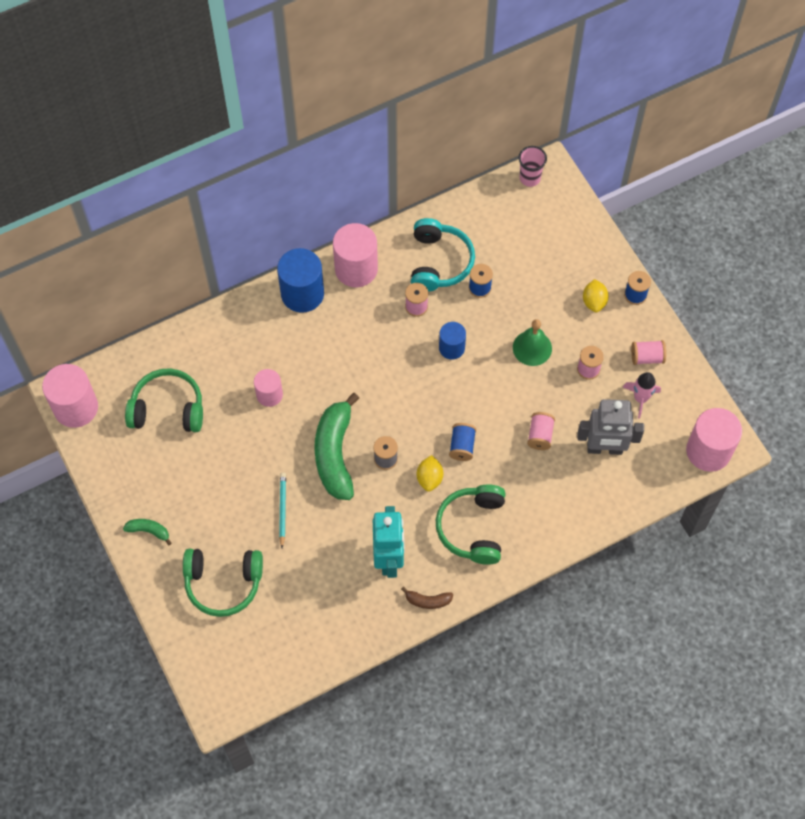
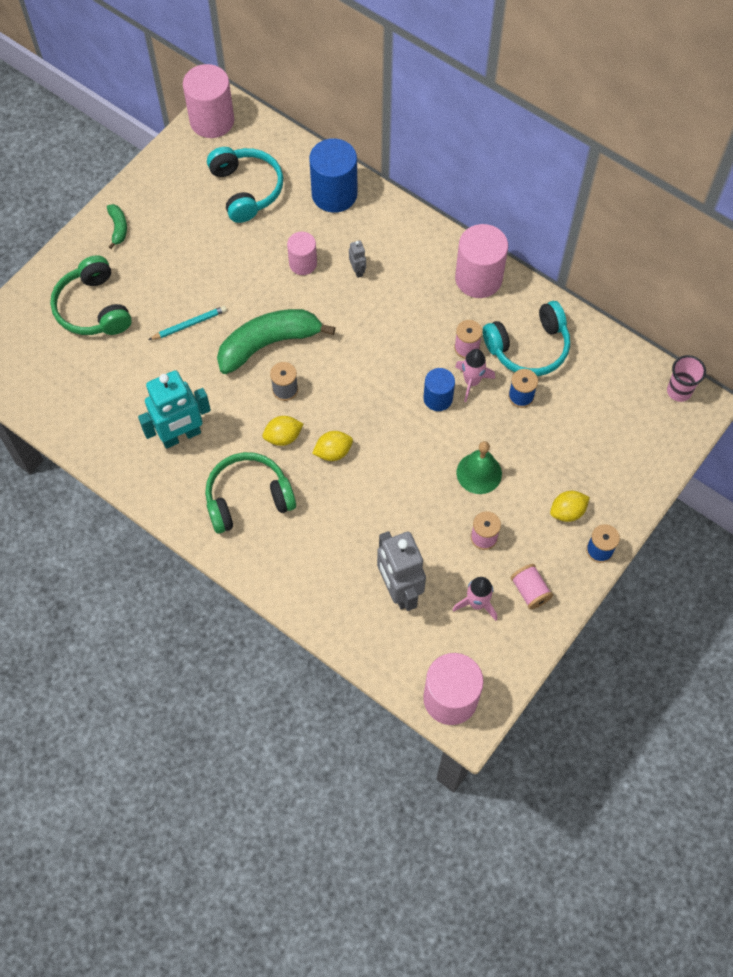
camera: 65 degrees right, 0 degrees up
green headphones [125,368,203,432] -> turquoise headphones [207,147,283,223]
blue cylinder [277,248,324,313] -> blue cylinder moved to [309,138,358,213]
brown banana [401,587,453,609] -> none
blue spool [449,423,476,461] -> yellow lemon [312,431,353,461]
pink spool [527,412,555,450] -> none
none -> grey robot [349,240,366,278]
none -> pink rocket [455,349,495,402]

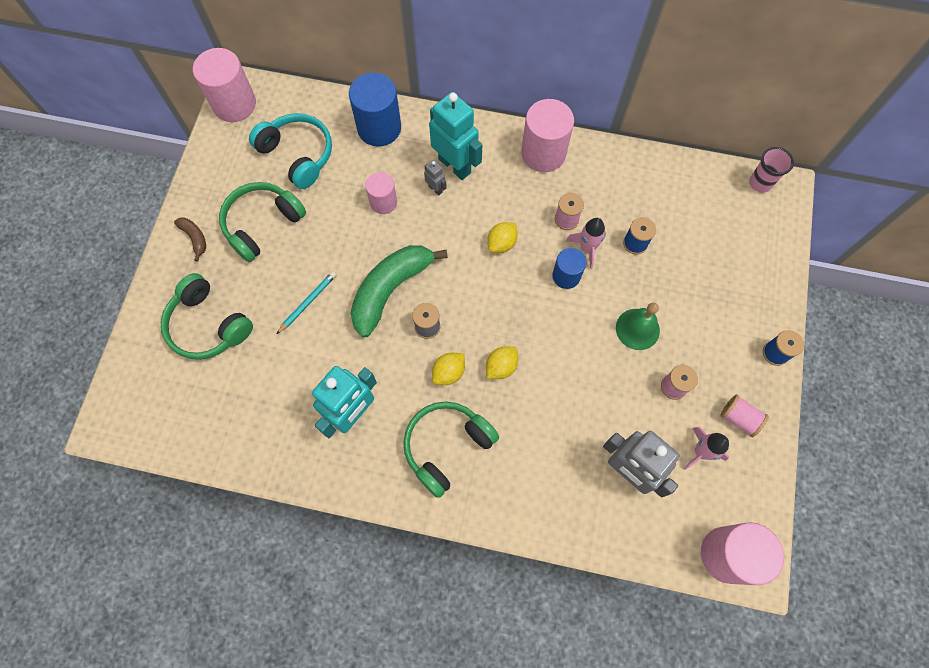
camera: 25 degrees left, 5 degrees up
green banana [107,204,127,249] -> brown banana [174,218,206,261]
turquoise headphones [483,301,570,376] -> none
yellow lemon [550,491,590,522] -> yellow lemon moved to [487,222,518,253]
none -> green headphones [219,182,306,262]
none -> turquoise robot [429,92,482,180]

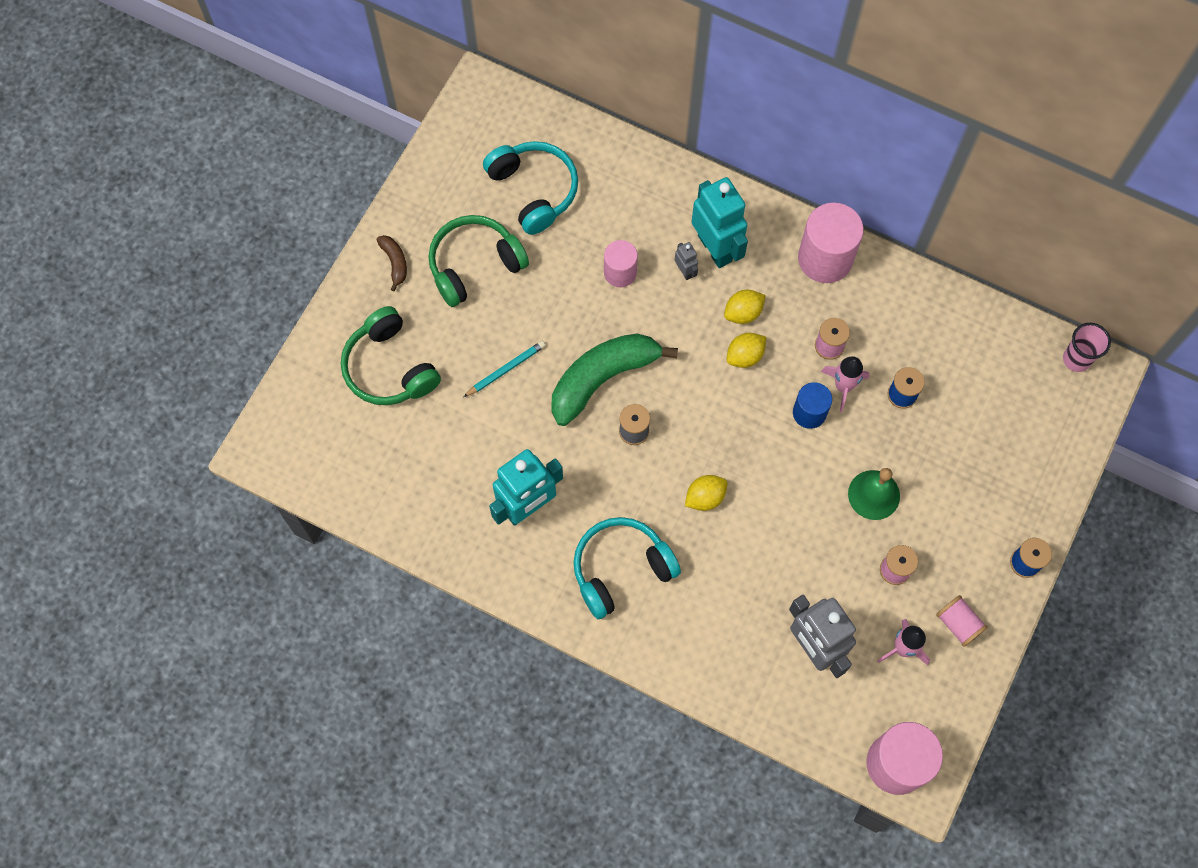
camera: 15 degrees right, 0 degrees up
pink cylinder [193,48,256,122] -> none
blue cylinder [349,73,401,146] -> none
green headphones [403,402,499,498] -> turquoise headphones [573,517,681,619]
yellow lemon [432,353,465,385] -> yellow lemon moved to [724,290,766,324]

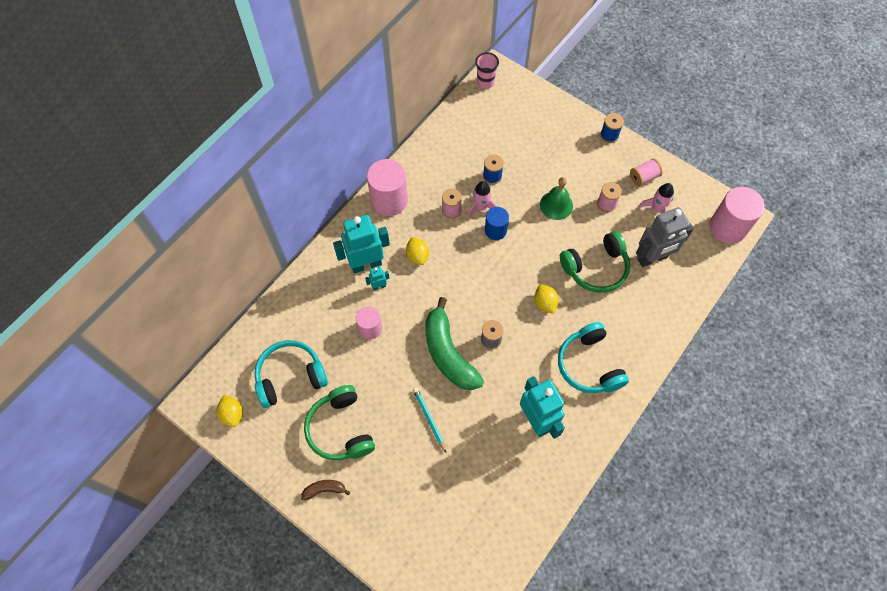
camera: 80 degrees left, 5 degrees down
green headphones [341,306,441,405] -> green headphones moved to [560,231,630,293]
grey robot [675,242,698,280] -> turquoise robot [365,267,389,290]
yellow lemon [727,333,766,368] -> yellow lemon moved to [217,395,243,427]

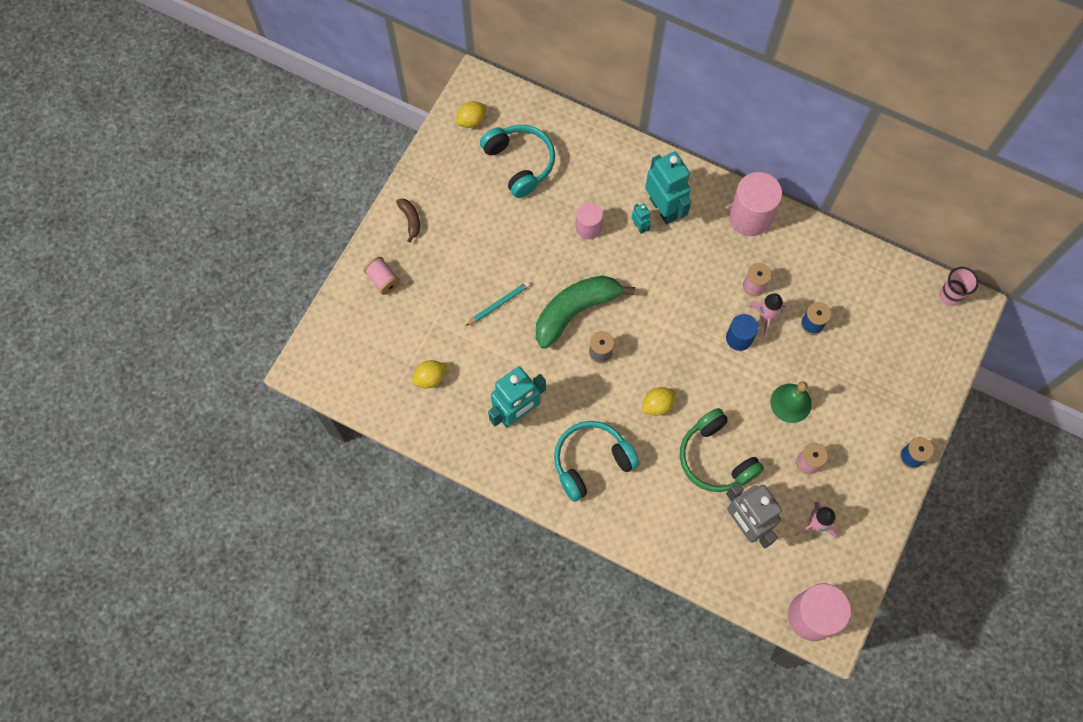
camera: 80 degrees right, 5 degrees up
green headphones [304,385,375,460] -> none
yellow lemon [406,237,429,265] -> yellow lemon moved to [412,360,447,388]
pink spool [630,158,663,186] -> pink spool moved to [364,257,400,295]

